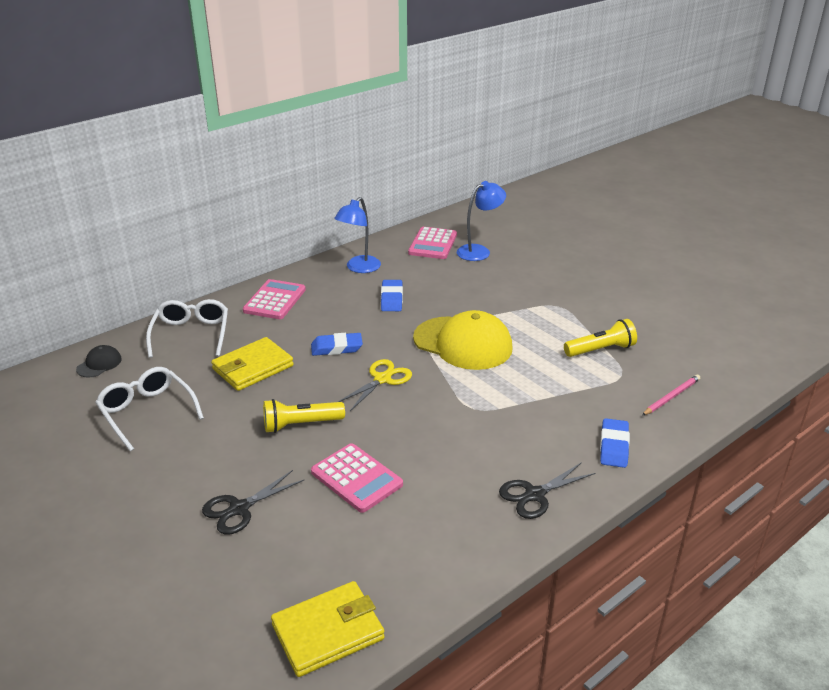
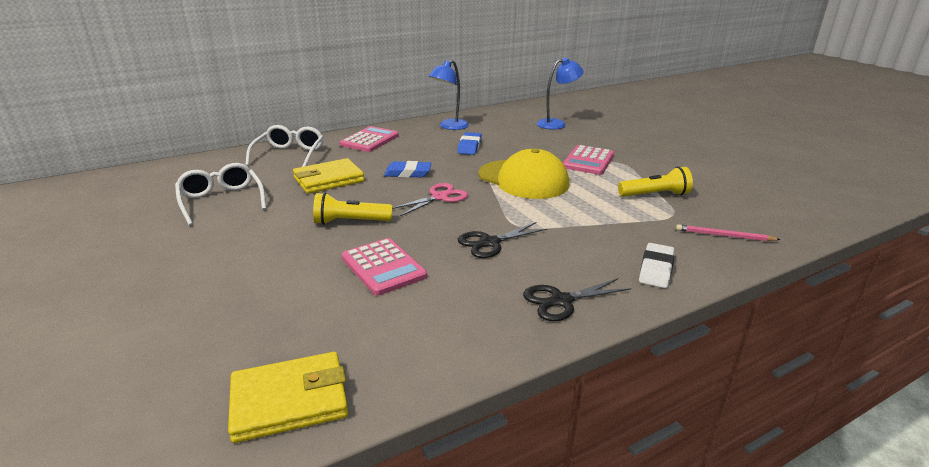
camera: 10 degrees right, 5 degrees down
black cap [76,345,122,378] -> none
black scissors [202,470,304,535] -> black scissors moved to [458,222,547,258]
yellow scissors [338,359,412,411] -> pink scissors [392,183,468,216]
pink calculator [408,227,457,259] -> pink calculator moved to [563,145,614,175]
blue eraser [600,418,630,468] -> white eraser [639,243,675,288]
pink pencil [642,375,700,416] -> pink pencil turned 135 degrees counterclockwise [676,224,780,241]

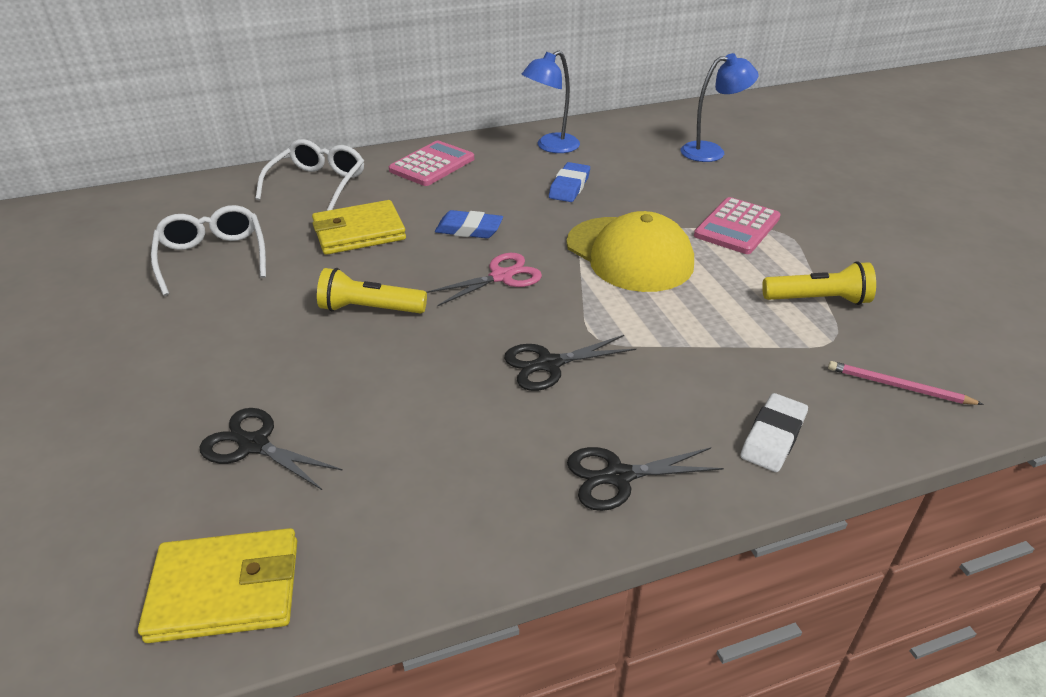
camera: 10 degrees right, 10 degrees up
pink calculator [341,238,427,296] -> none
none -> black scissors [200,408,343,490]

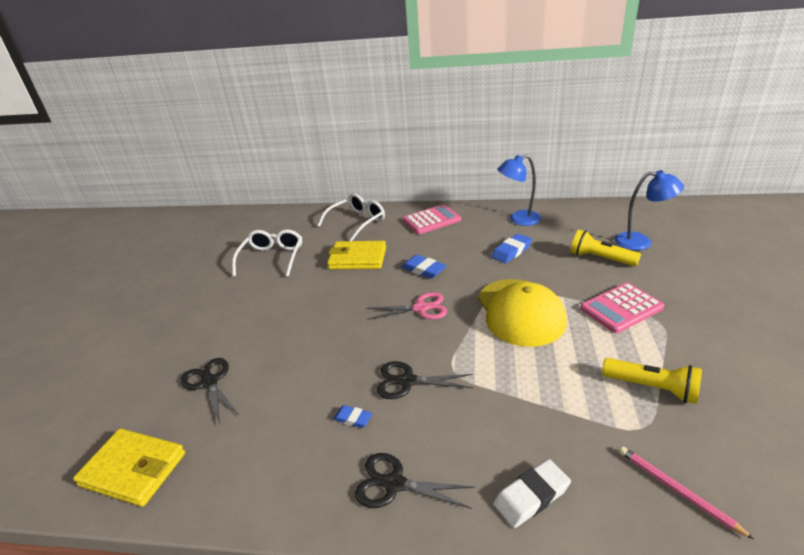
camera: 30 degrees right, 5 degrees down
yellow flashlight [317,268,427,313] -> yellow flashlight moved to [570,230,641,267]
none -> blue eraser [333,405,373,428]

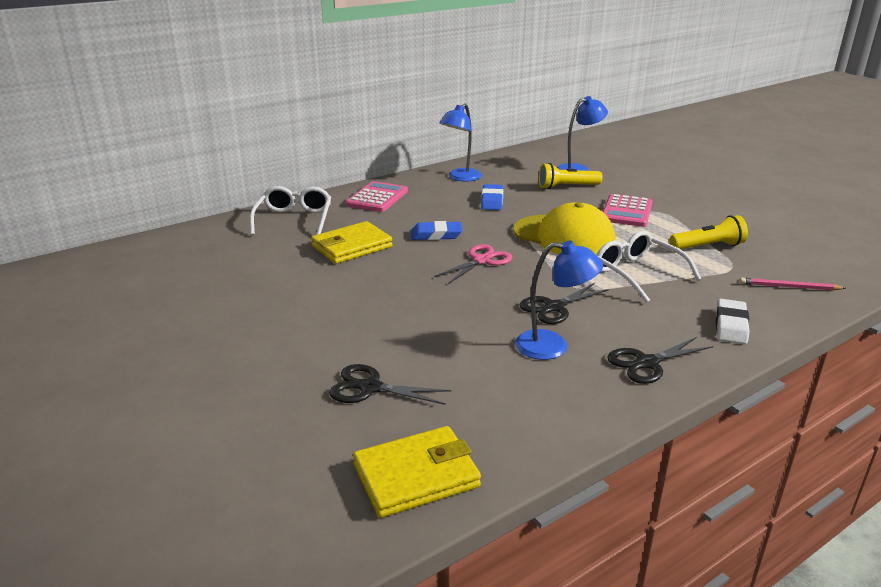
camera: 45 degrees left, 5 degrees down
white glasses [232,229,302,277] -> white glasses moved to [597,231,701,303]
blue eraser [333,405,373,428] -> blue lamp [515,241,603,360]

